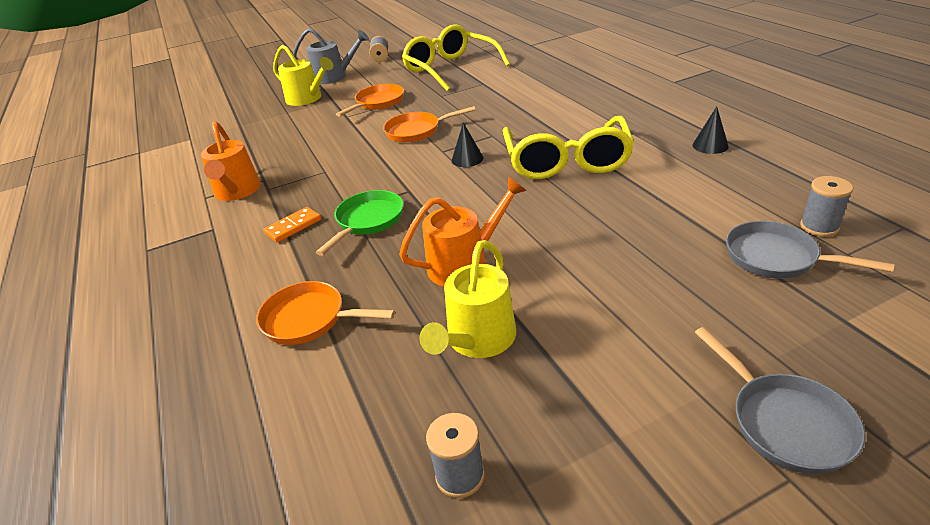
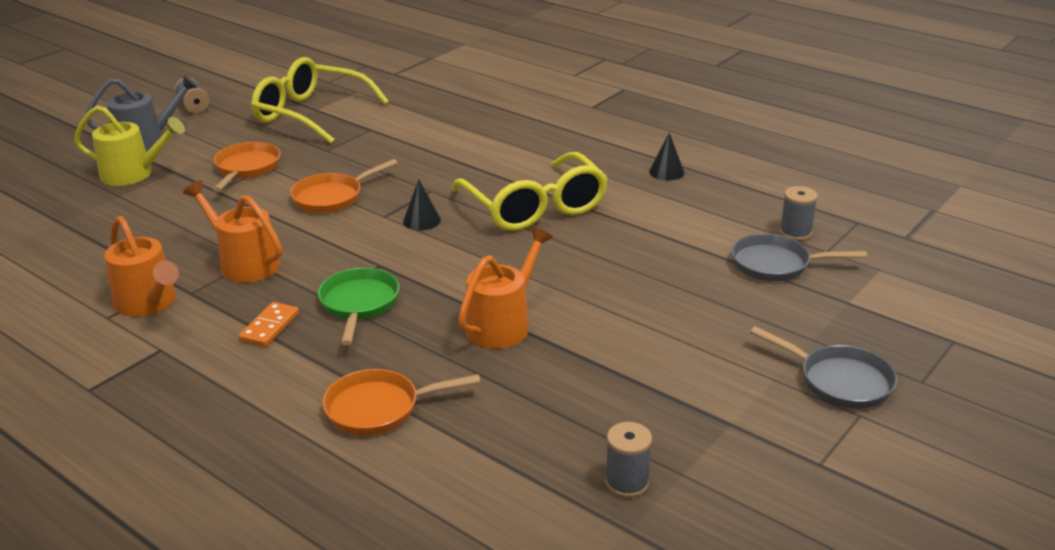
camera: 30 degrees left, 5 degrees down
yellow watering can [420,240,516,358] -> none
none -> orange watering can [183,180,282,283]

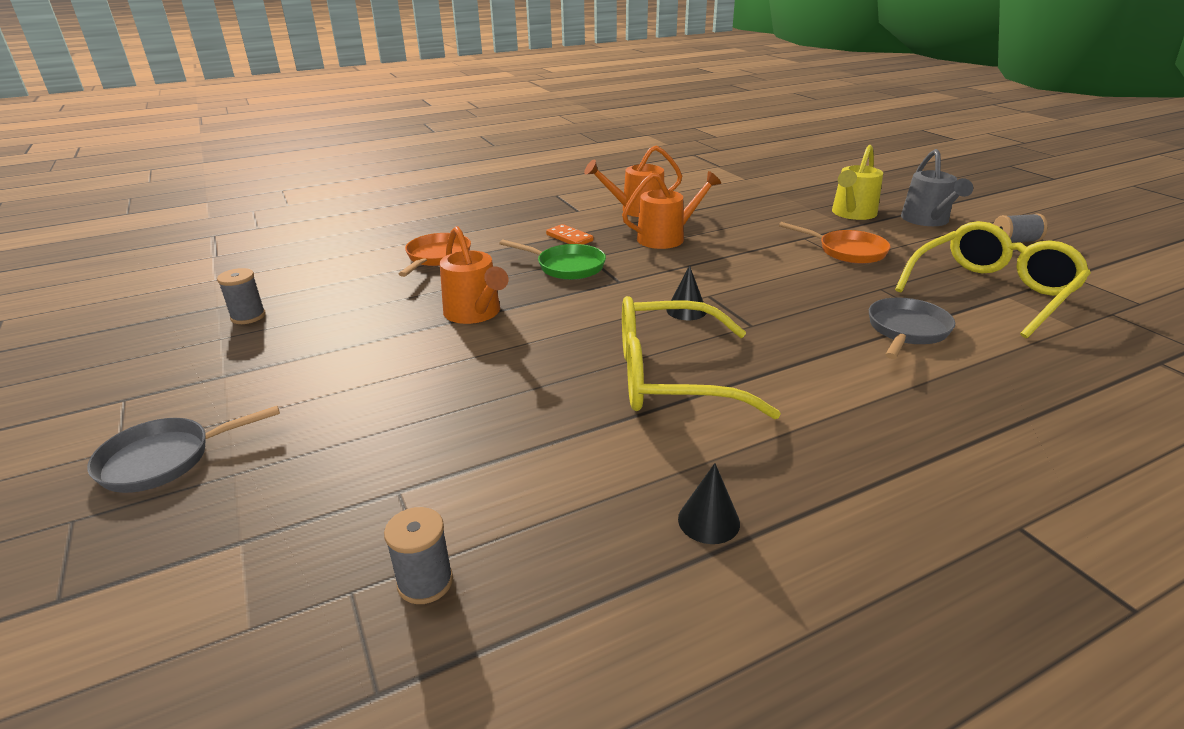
camera: 115 degrees right, 0 degrees up
orange pan [290,159,397,213] -> none
grey pan [731,234,867,281] -> grey pan moved to [869,297,955,359]

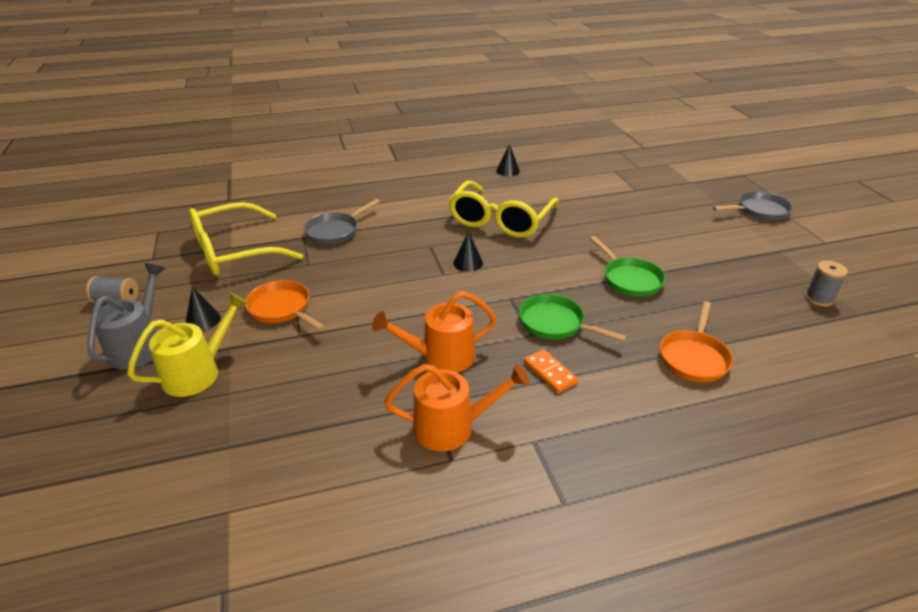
camera: 170 degrees left, 5 degrees up
grey spool [384,507,453,604] -> none
orange watering can [440,226,509,324] -> green pan [589,236,666,297]
yellow glasses [622,296,781,419] -> yellow glasses turned 105 degrees clockwise [448,181,559,238]
none -> black cone [185,287,221,331]

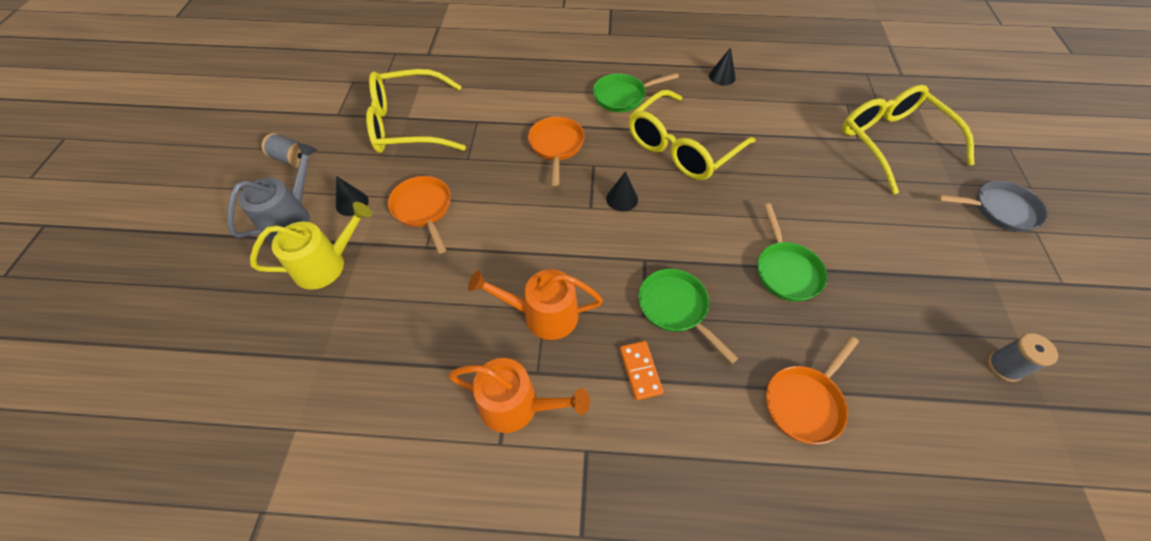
camera: 20 degrees right, 20 degrees up
grey pan [304,199,380,244] -> none
none -> orange pan [528,117,585,186]
none -> green pan [593,73,679,112]
none -> yellow glasses [842,85,975,195]

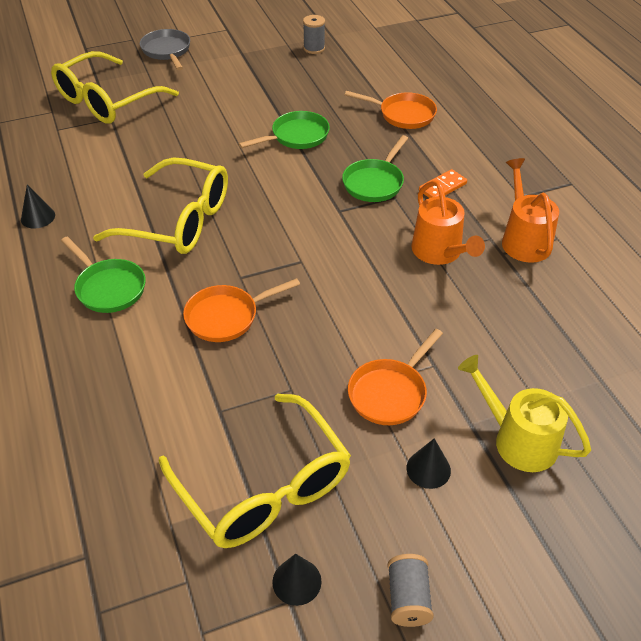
camera: 115 degrees left, 10 degrees down
grey watering can [227,143,317,242] -> none
black cone [606,171,638,211] -> black cone moved to [272,554,322,606]

